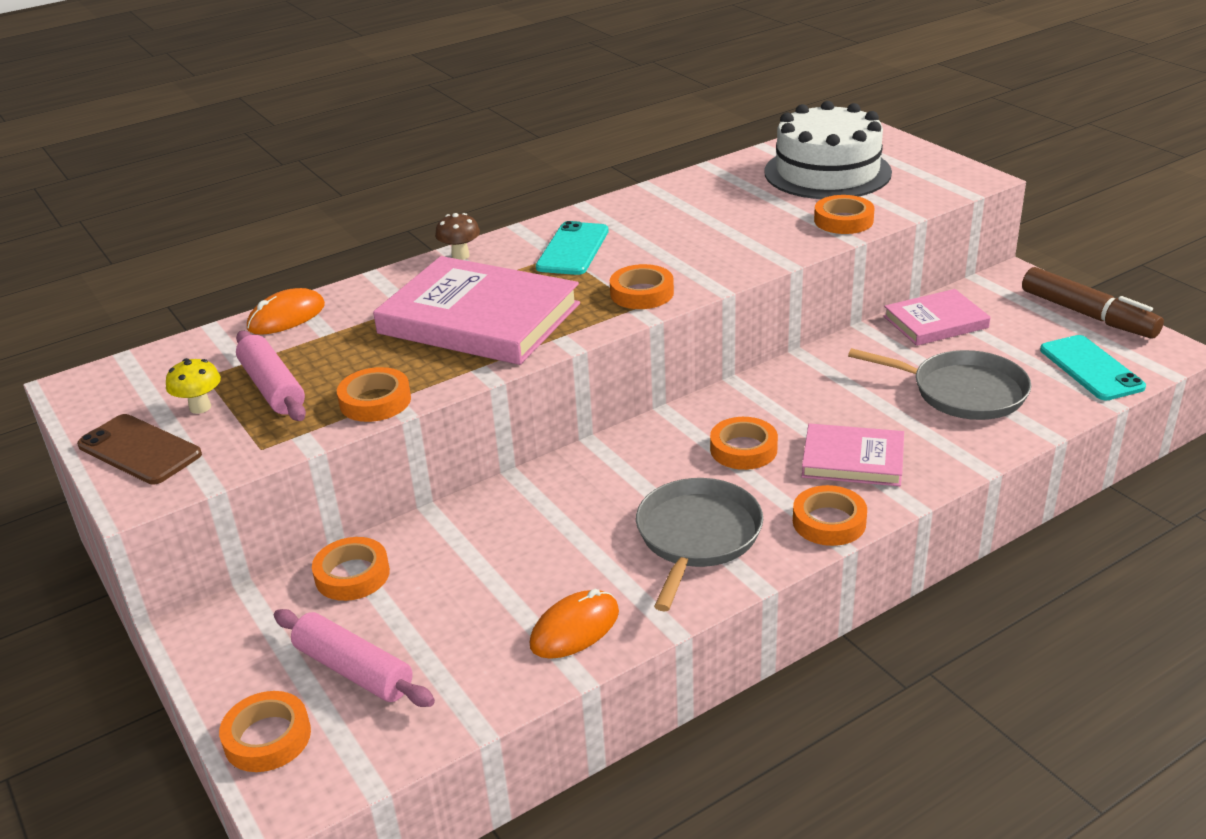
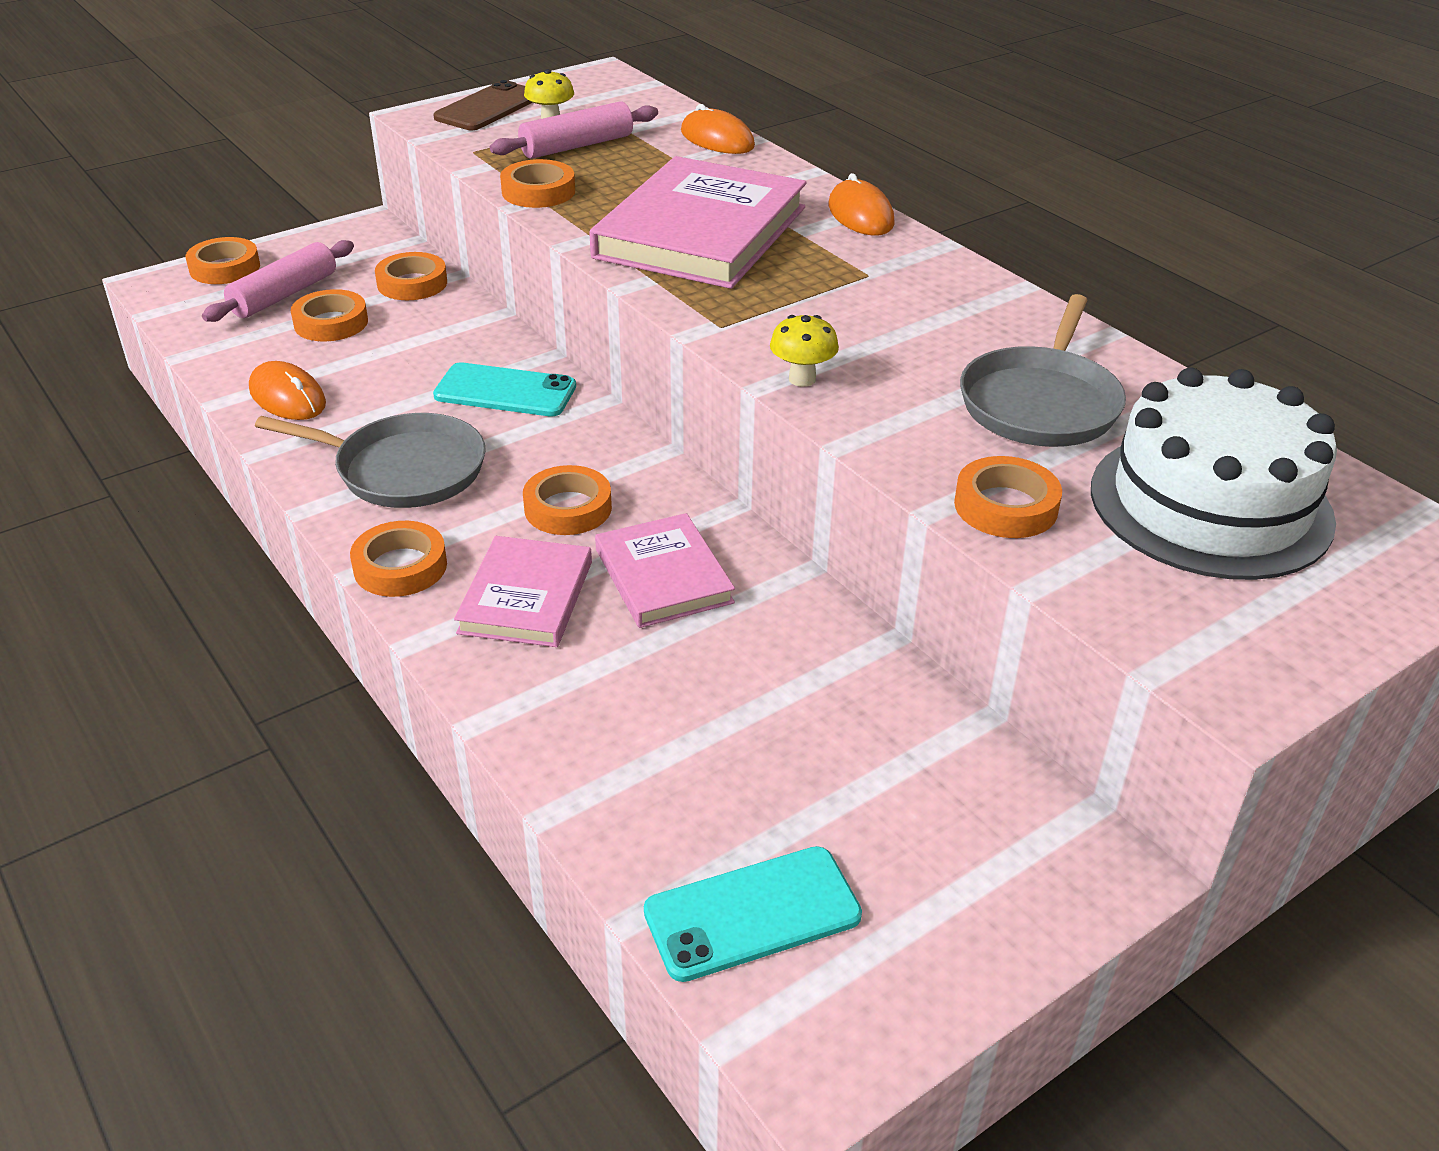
camera: 85 degrees right, 5 degrees up
brown mushroom [435,213,480,260] -> orange mouse [828,173,895,236]
turquoise phone [536,221,609,275] -> turquoise phone moved to [433,362,576,416]
orange tape [610,264,674,309] -> orange tape moved to [291,289,368,342]
grey pan [848,348,1031,420] -> grey pan moved to [960,294,1126,447]
pink book [884,289,990,346] -> pink book moved to [595,513,735,628]
brown marker [1022,267,1164,339] -> none
none -> yellow mushroom [770,315,839,387]

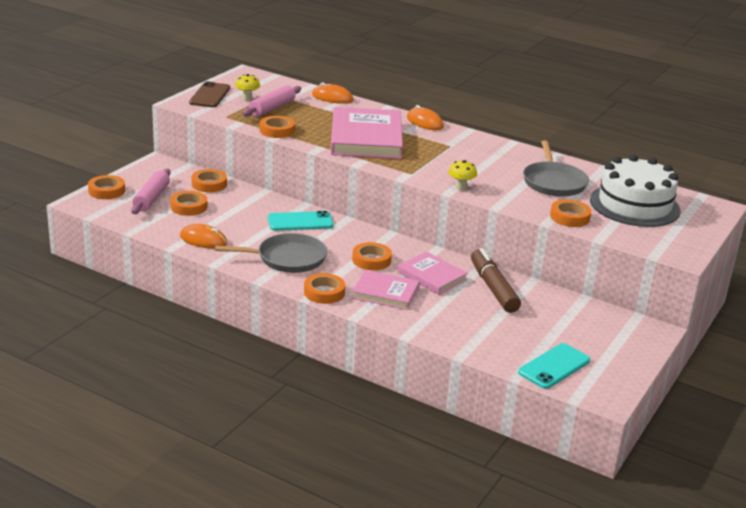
camera: 25 degrees left, 10 degrees down
pink book [454,536,592,647] -> pink book turned 60 degrees counterclockwise [352,270,420,310]
none -> brown marker [471,248,521,313]

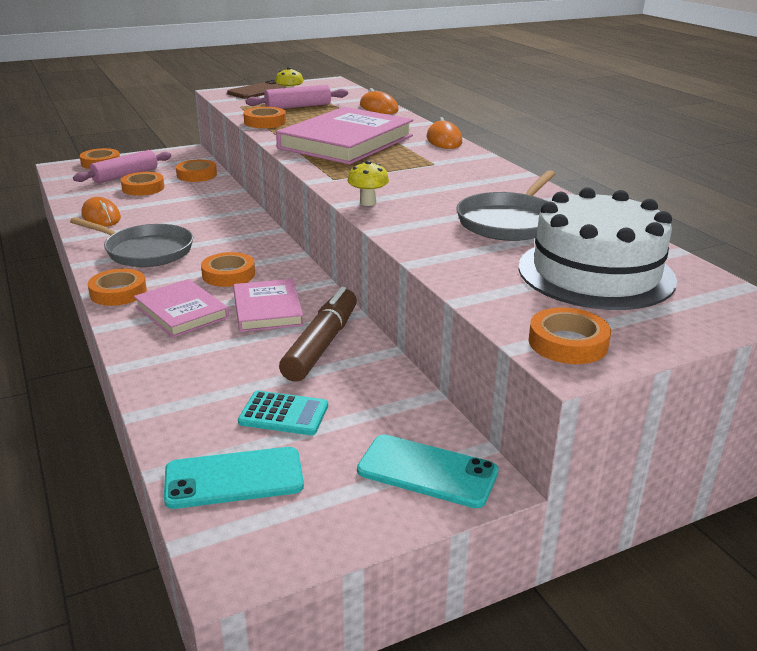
camera: 35 degrees right, 0 degrees up
turquoise phone [268,211,334,231] -> turquoise phone moved to [357,434,499,508]
orange tape [550,200,591,227] -> orange tape moved to [528,307,611,364]
none -> turquoise calculator [238,391,328,435]

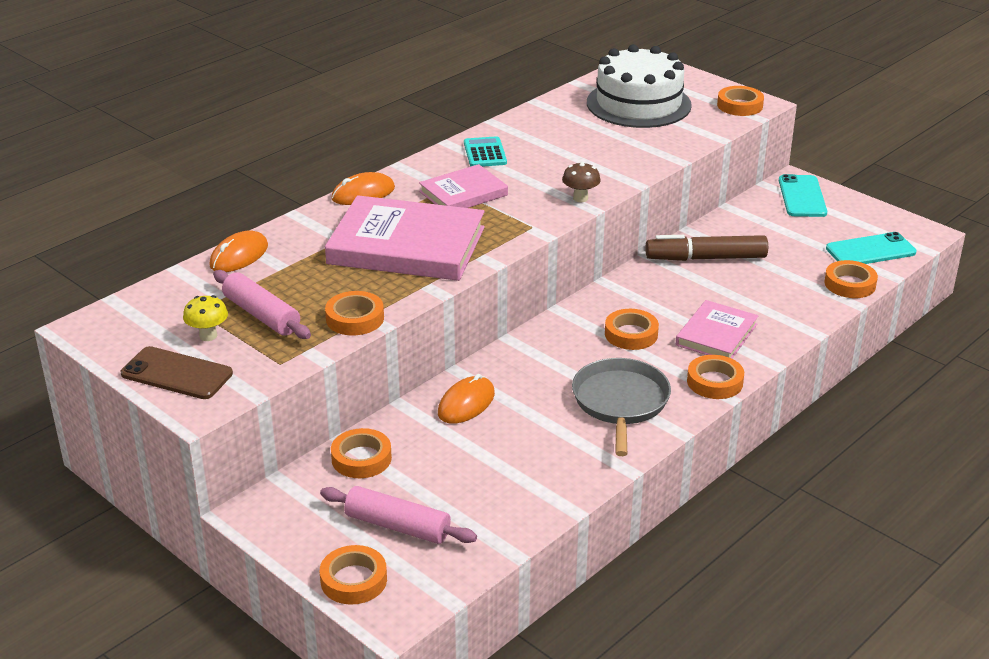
camera: 110 degrees left, 5 degrees up
orange mouse [81,197,121,226] -> orange mouse moved to [438,374,495,424]
orange tape [121,172,165,196] -> orange tape moved to [824,260,878,298]
turquoise phone [164,447,304,509] -> turquoise phone turned 75 degrees counterclockwise [826,232,917,264]
pink book [233,279,304,332] -> pink book moved to [419,164,508,208]
turquoise calculator [238,391,328,435] -> turquoise calculator moved to [464,136,507,167]
yellow mushroom [347,161,389,206] -> brown mushroom [562,162,601,202]
grey pan [456,170,555,241] -> none

